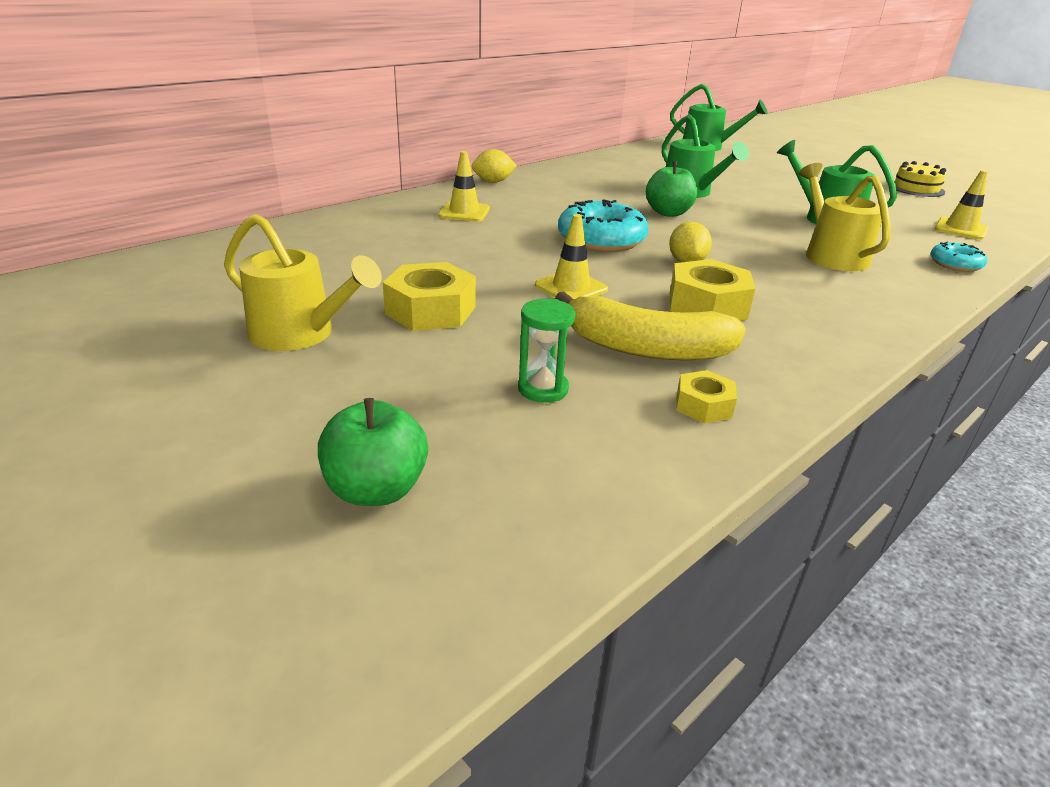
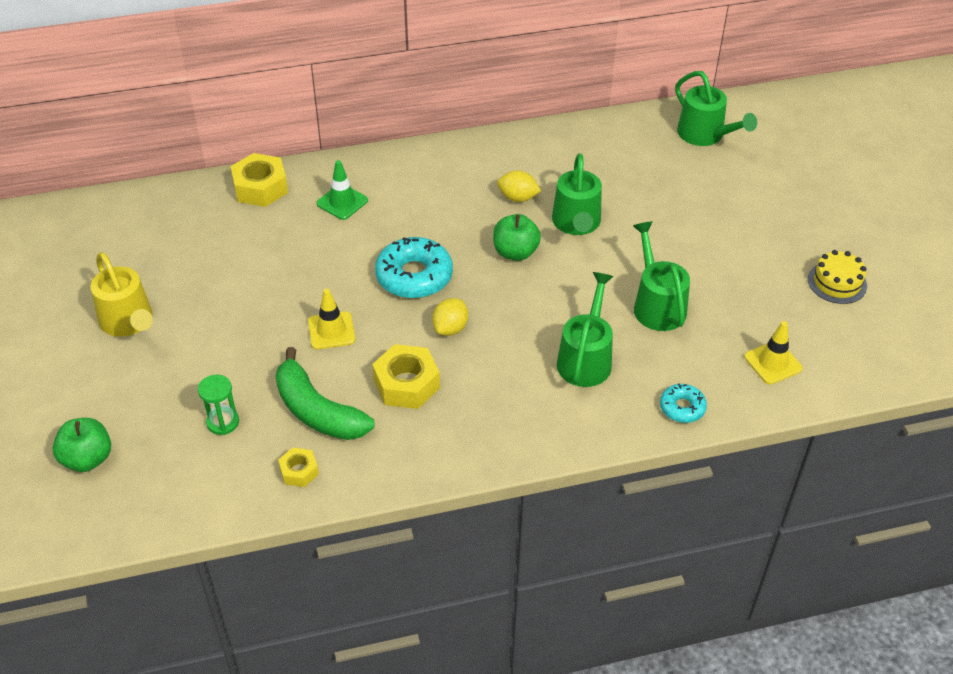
camera: 30 degrees right, 15 degrees up
yellow nut [383,262,476,331] -> yellow nut moved to [230,153,288,207]
yellow traffic cone [438,151,490,222] -> green traffic cone [317,160,368,220]
yellow lemon [471,149,517,183] -> yellow lemon moved to [497,170,541,202]
yellow banana [555,291,746,360] -> green banana [275,347,374,440]
yellow watering can [799,163,890,271] -> green watering can [557,272,614,387]

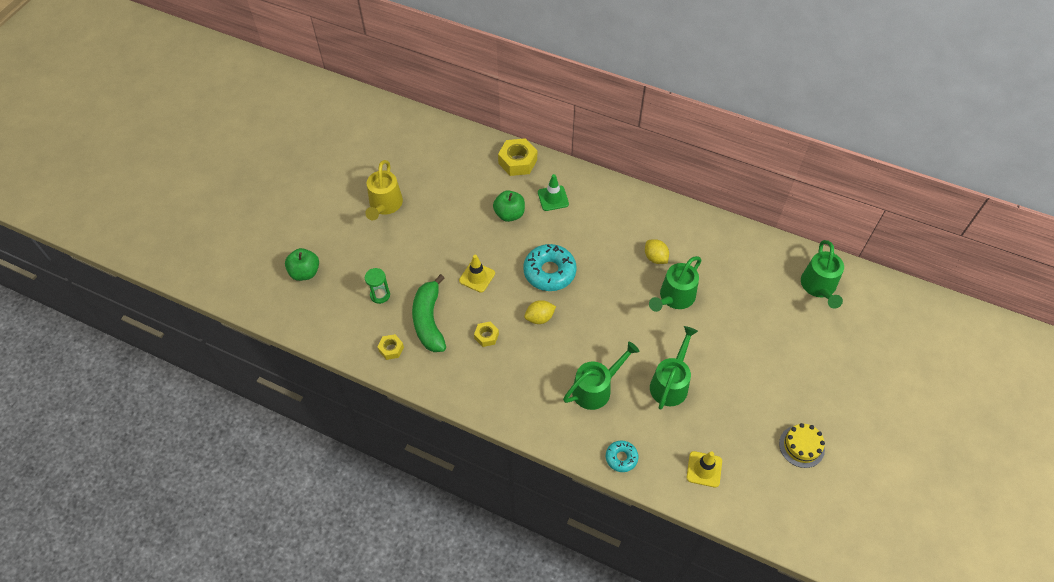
camera: 40 degrees right, 10 degrees up
yellow nut [372,344,440,409] -> yellow nut [474,322,499,347], size x0.56
green apple [493,214,541,261] -> green apple moved to [493,190,525,222]

